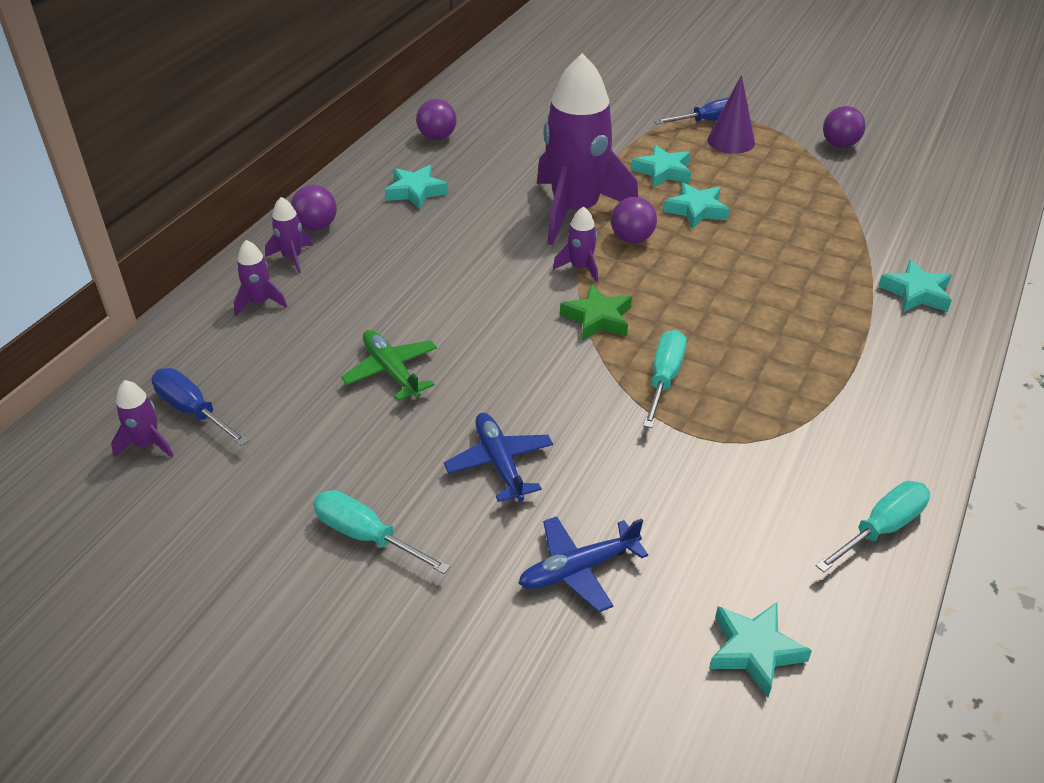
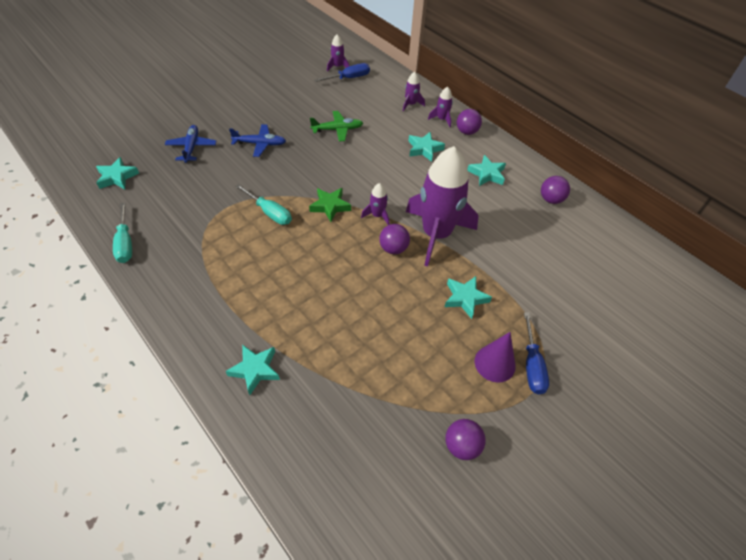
camera: 110 degrees right, 10 degrees up
turquoise screwdriver [313,490,450,574] -> none
turquoise star [663,182,730,229] -> turquoise star moved to [408,132,445,162]

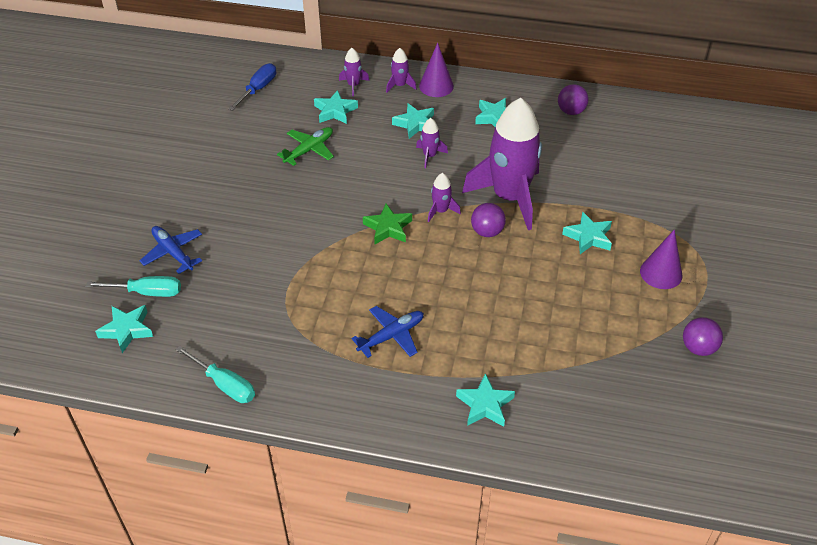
camera: 35 degrees left, 5 degrees down
blue plane [229,124,286,157] -> blue plane moved to [352,306,424,358]
turquoise screwdriver [235,184,292,225] -> turquoise screwdriver moved to [86,276,181,297]
purple rocket [327,34,349,71] -> purple rocket moved to [416,118,448,168]
purple ball [457,109,482,135] -> purple cone [419,43,454,97]
blue screwdriver [524,312,549,394] -> none
none -> turquoise star [314,90,358,124]

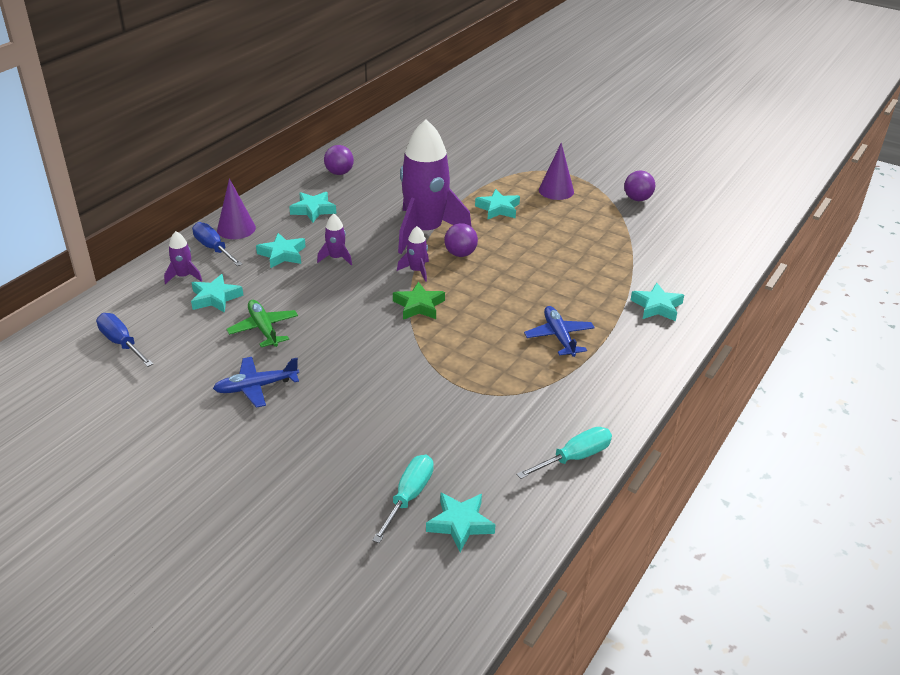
camera: 70 degrees left, 10 degrees down
blue plane [140,226,202,274] -> blue plane moved to [213,357,299,408]
purple rocket [386,48,417,93] -> blue screwdriver [192,222,242,266]

